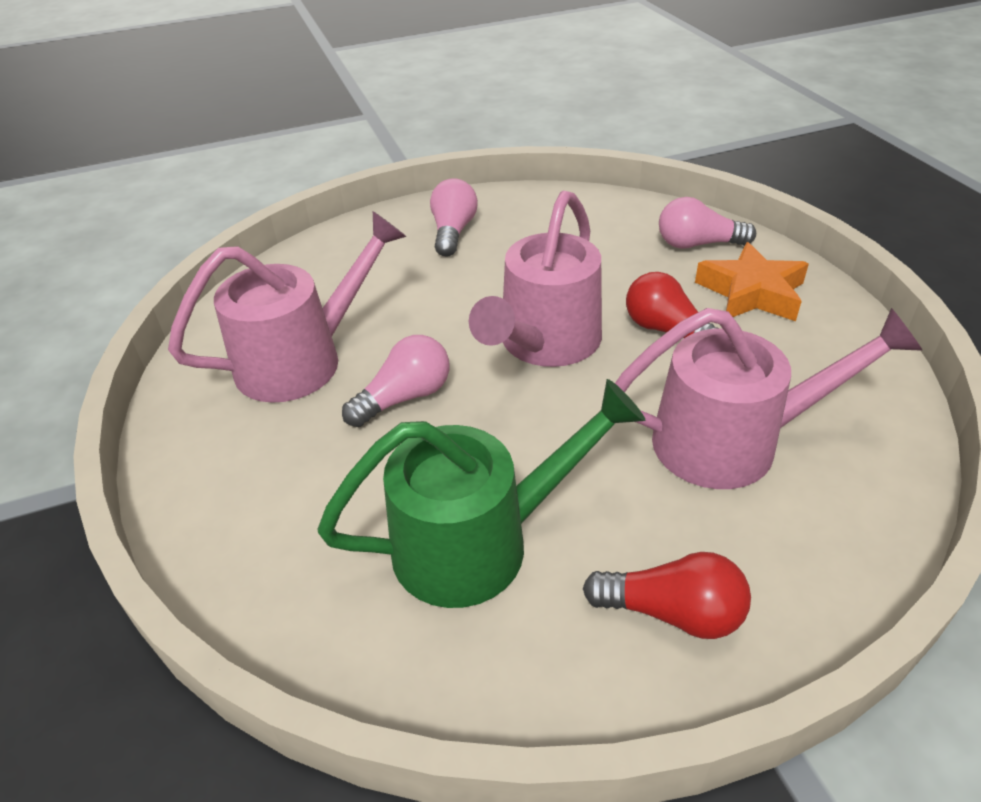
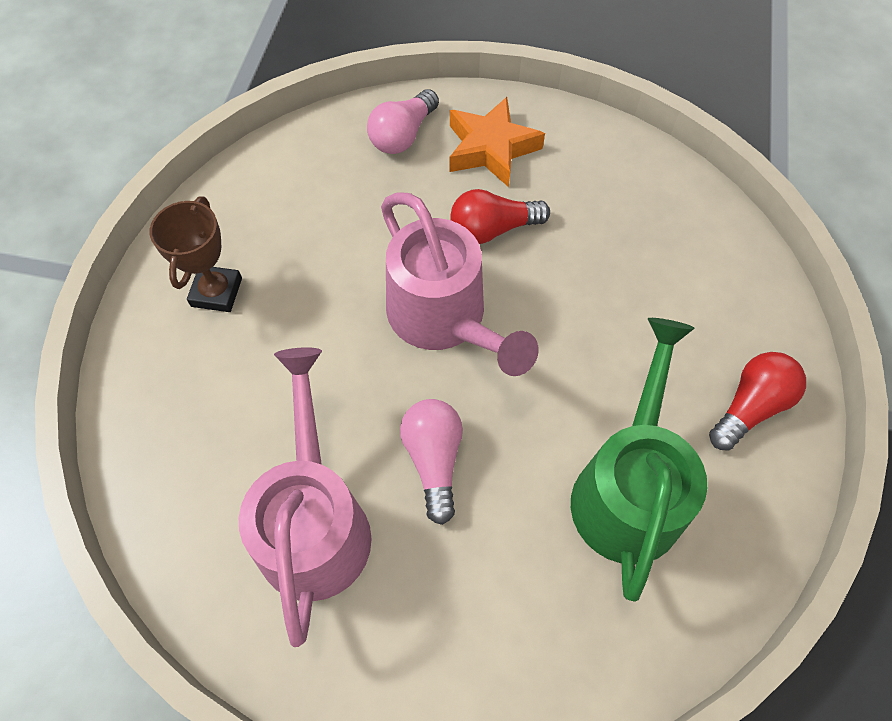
camera: 60 degrees left, 20 degrees up
pink light bulb [430,178,478,257] -> brown trophy [150,196,242,312]
pink watering can [615,308,923,489] -> none

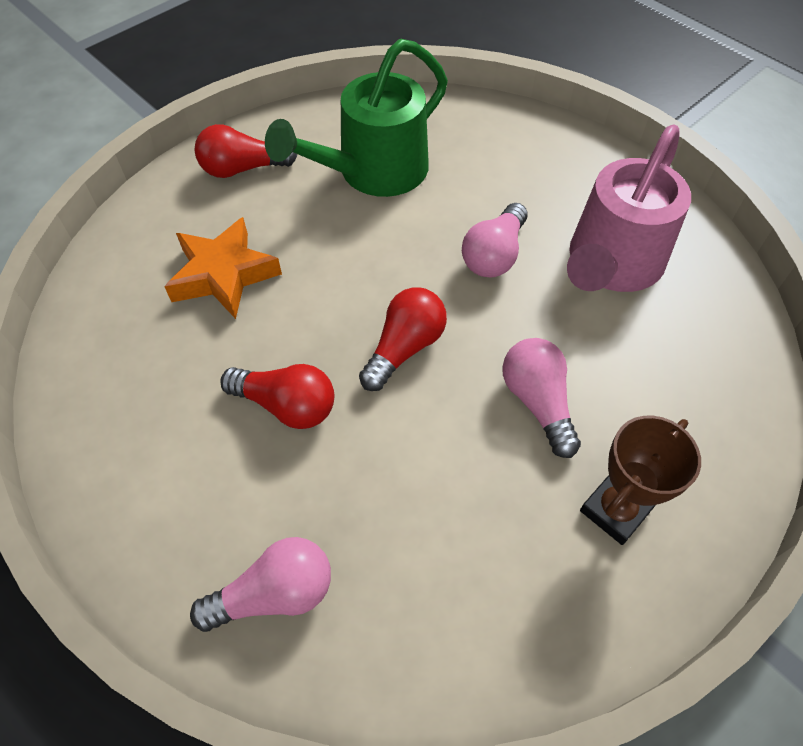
camera: 145 degrees left, 5 degrees down
pink watering can [381,192,539,376] -> red light bulb [359,287,447,391]
orange star [449,97,545,187] -> orange star moved to [164,217,282,319]
none -> pink light bulb [502,338,581,458]

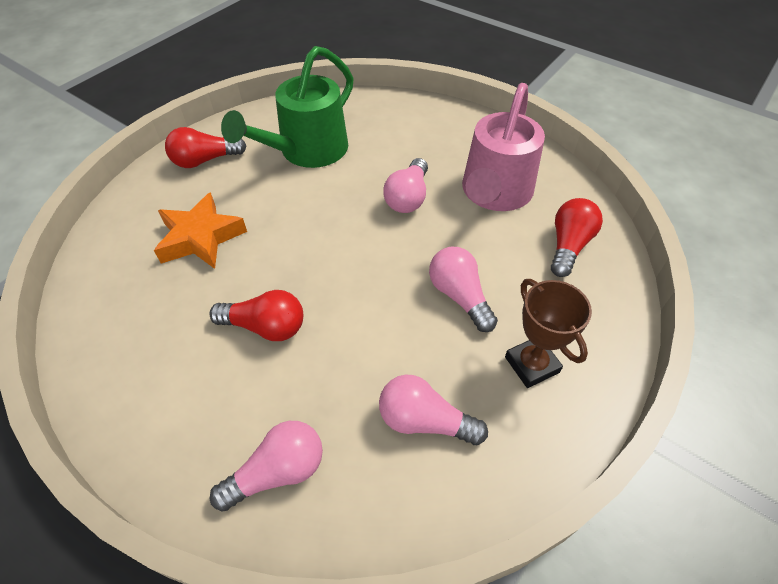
camera: 10 degrees left, 5 degrees down
red light bulb [359,287,447,391] -> red light bulb moved to [551,198,603,277]
brown trophy [580,416,701,545] -> brown trophy turned 60 degrees counterclockwise [505,279,592,388]
none -> pink light bulb [379,375,488,445]

